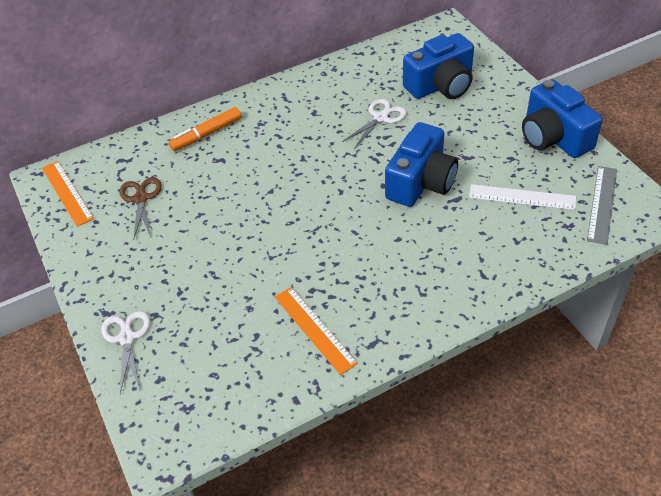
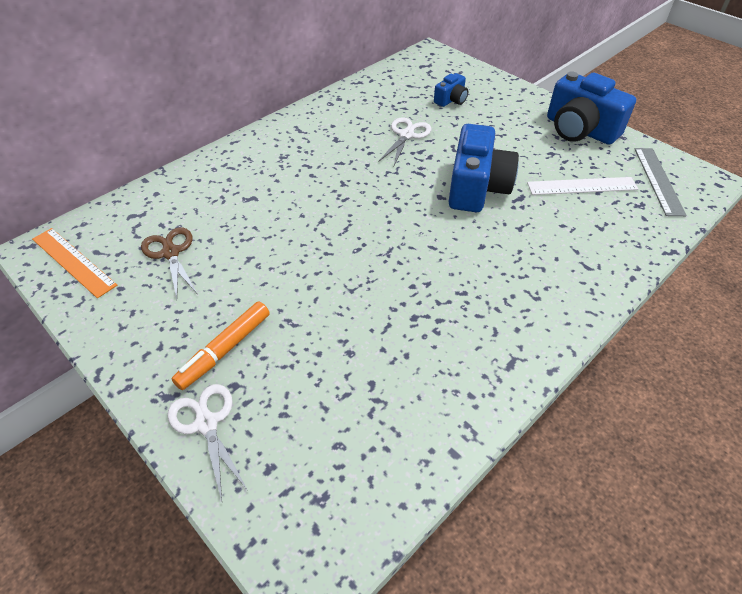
camera: 20 degrees left, 0 degrees up
orange marker [169,107,241,151] -> orange marker moved to [172,302,270,390]
orange ruler [275,287,358,375] -> none
blue camera [403,33,474,99] -> blue camera [434,73,468,107], size x0.50

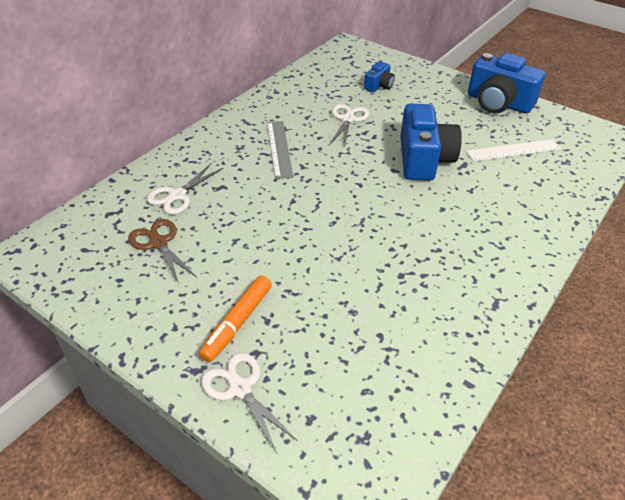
camera: 10 degrees left, 5 degrees down
orange ruler [32,228,117,298] -> none
grey ruler [635,148,687,216] -> grey ruler moved to [267,121,293,179]
none -> white scissors [147,163,223,215]

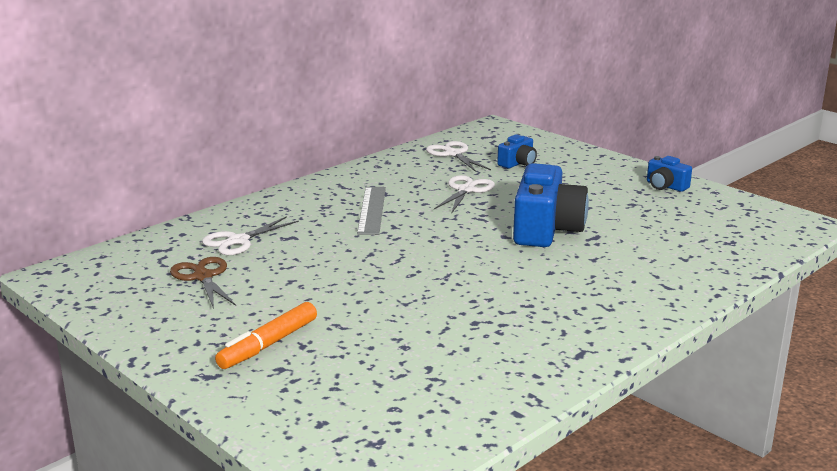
camera: 10 degrees right, 20 degrees down
white scissors [201,353,298,453] -> white scissors moved to [426,141,491,172]
white ruler [466,139,561,162] -> none
blue camera [468,53,545,114] -> blue camera [647,156,692,192], size x0.50

